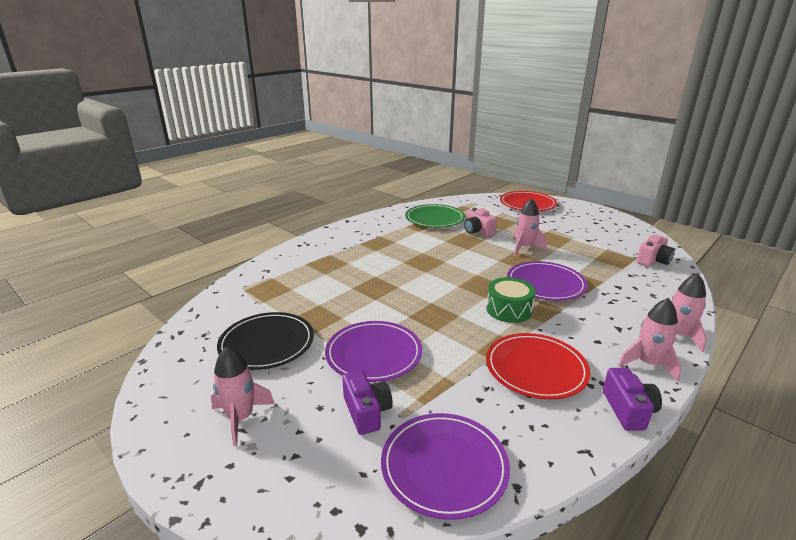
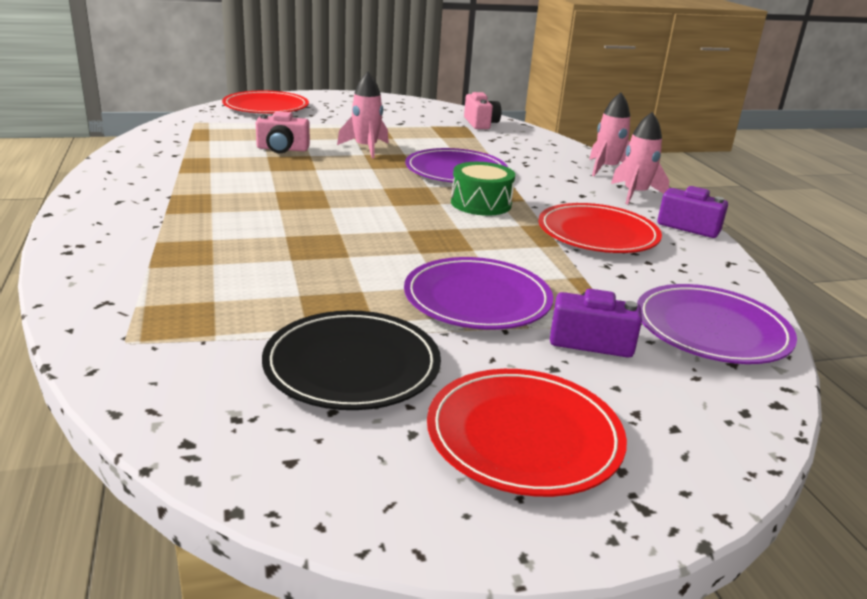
camera: 60 degrees left, 0 degrees up
pink rocket [211,346,275,446] -> red plate [427,369,627,497]
green plate [405,204,465,228] -> none

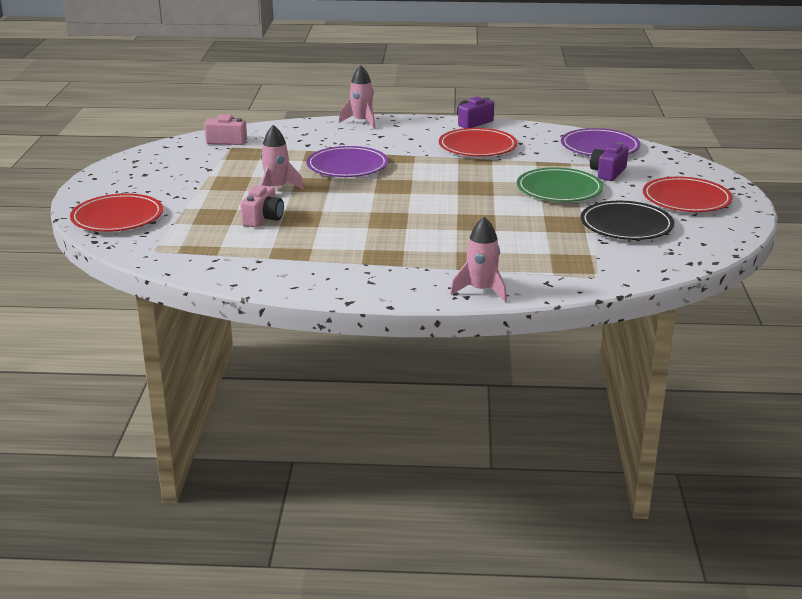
camera: 70 degrees left, 0 degrees up
purple plate [404,257,553,330] -> green plate [517,167,603,202]
green drum [451,162,515,216] -> none
pink rocket [611,112,669,204] -> pink rocket moved to [450,217,507,302]

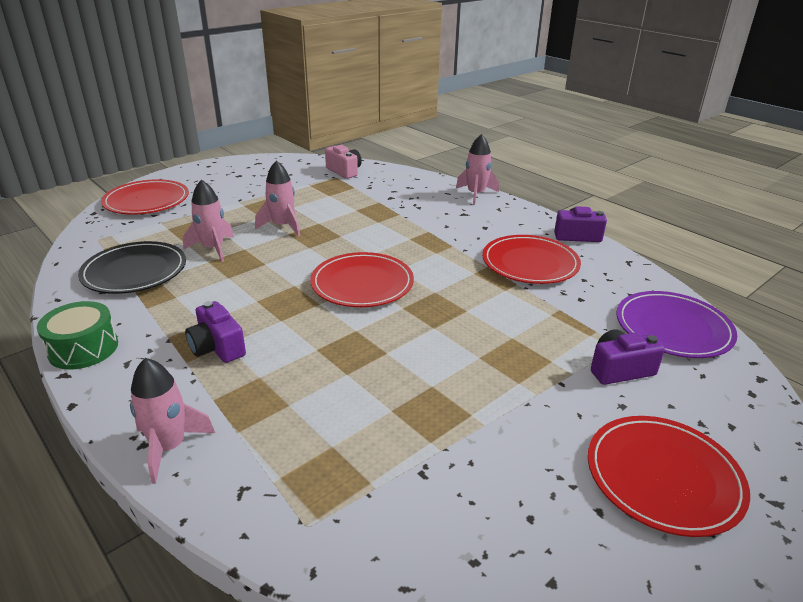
camera: 45 degrees right, 5 degrees up
pink camera [240,185,284,227] -> pink rocket [183,179,234,262]
purple plate [306,146,388,177] -> none
green plate [517,167,603,202] -> none
black plate [581,201,674,240] -> black plate moved to [78,241,186,294]
none -> green drum [37,301,118,370]
none -> purple camera [185,301,246,363]
none -> red plate [310,252,414,307]

